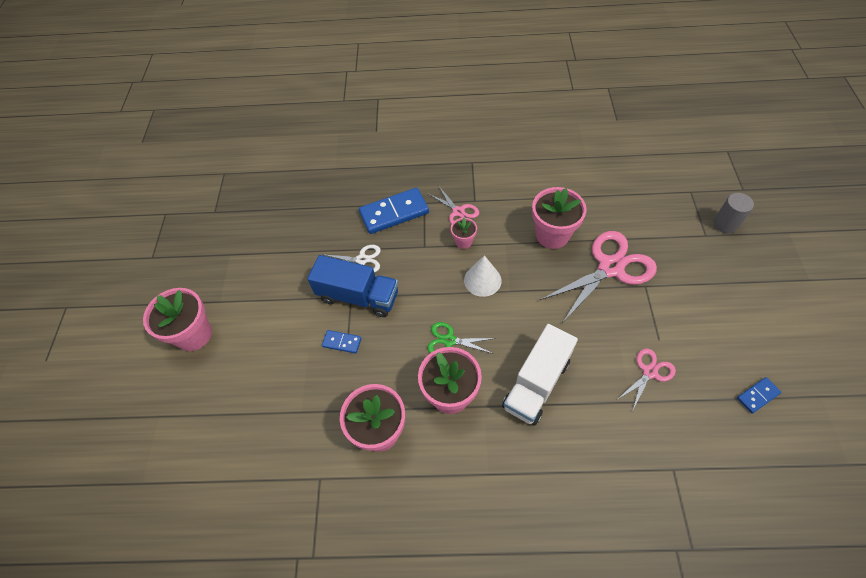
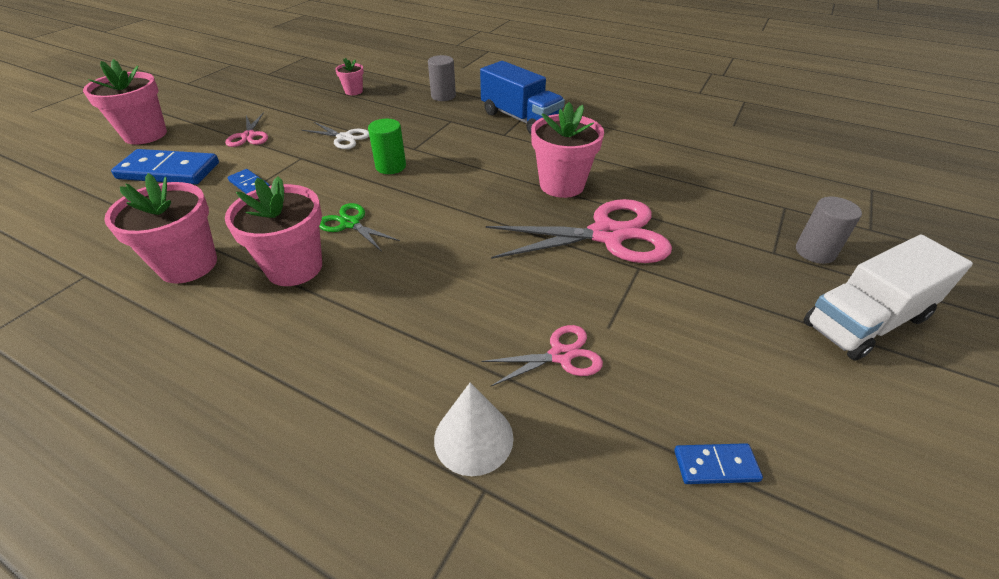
camera: 25 degrees right, 15 degrees down
blue truck [307,255,398,317] -> blue truck moved to [480,61,565,134]
blue domino [359,188,429,234] -> blue domino moved to [111,149,219,184]
pink scissors [427,185,479,224] -> pink scissors moved to [225,112,268,147]
pink flower pot [451,218,477,249] -> pink flower pot moved to [335,58,364,95]
white cone [464,255,501,297] -> white cone moved to [434,383,514,476]
white truck [502,324,578,425] -> white truck moved to [804,235,973,361]
none -> green cylinder [368,119,406,174]
none -> grey cylinder [428,55,456,101]

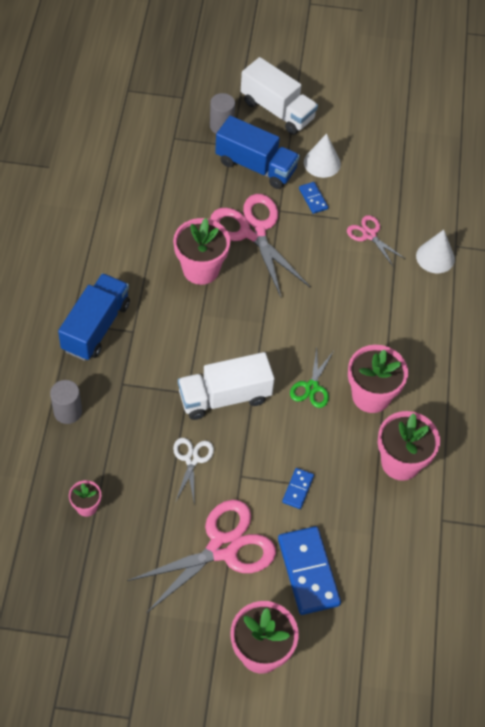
camera: 115 degrees left, 15 degrees up
pink scissors [225,112,268,147] -> pink scissors [127,500,276,613], size x1.94
green cylinder [368,119,406,174] -> white truck [178,352,274,420]
blue domino [674,443,763,484] -> blue domino moved to [299,182,328,214]
none -> blue truck [215,116,300,189]
none -> white cone [304,133,341,178]

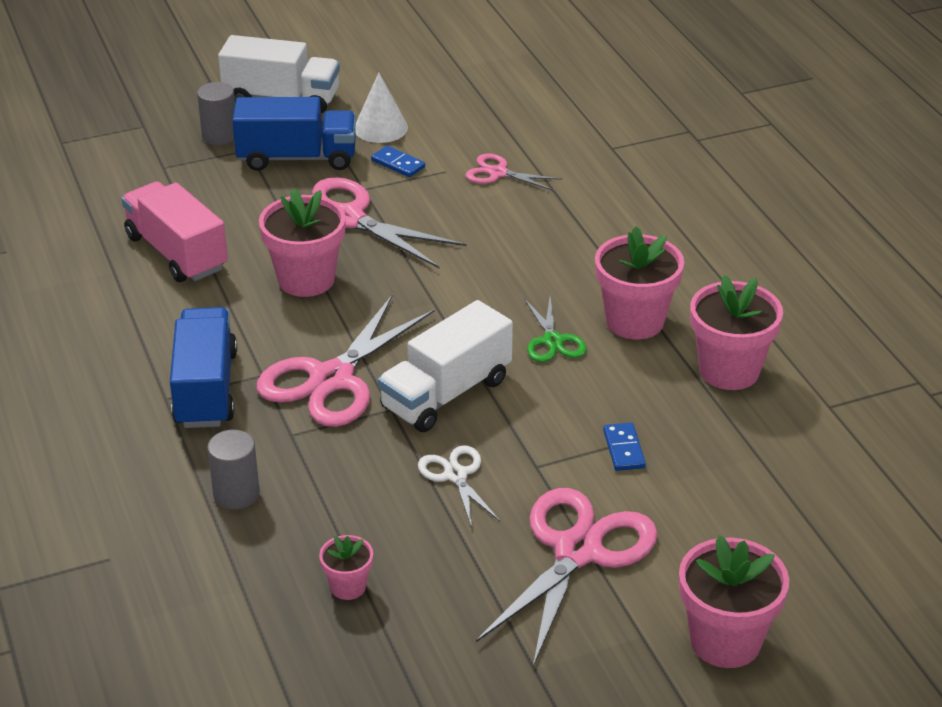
camera: 25 degrees left, 20 degrees down
blue domino [278,526,341,615] -> none
white cone [416,230,455,273] -> none
none -> pink truck [121,181,228,282]
none -> pink scissors [257,295,435,427]

